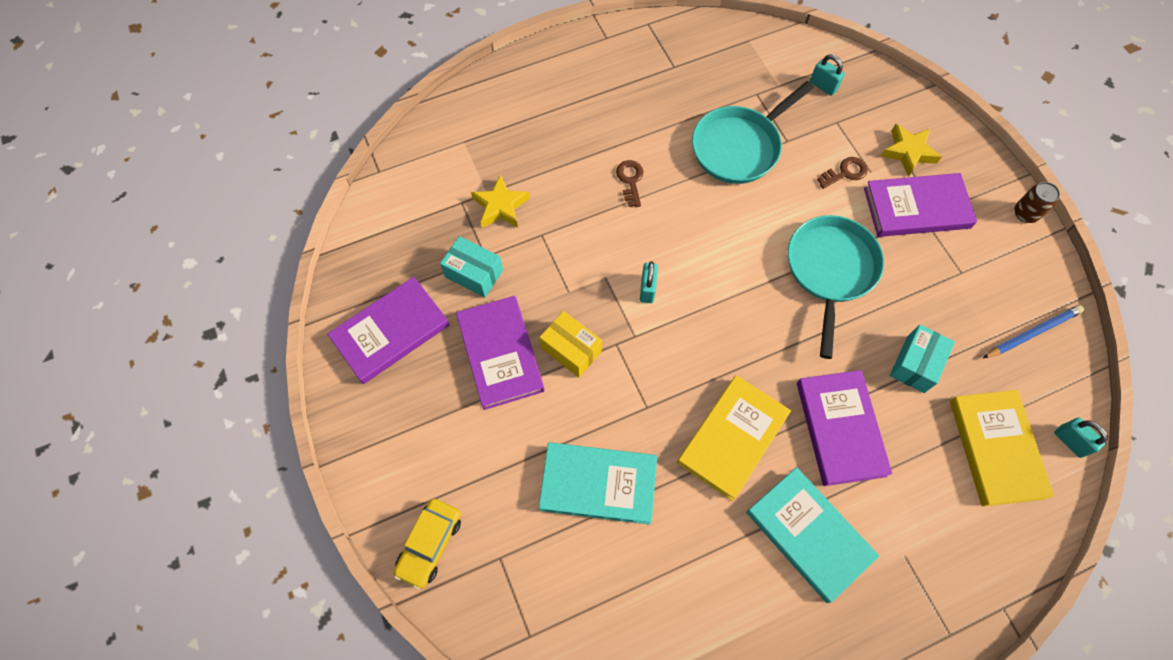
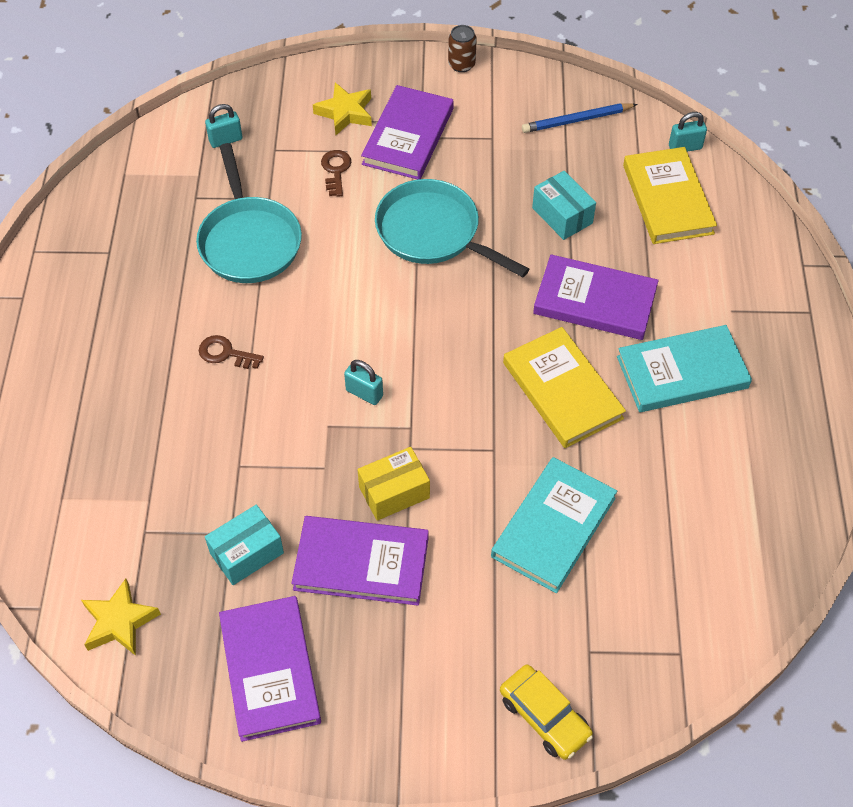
camera: 65 degrees left, 10 degrees down
yellow star [471,174,530,228] -> yellow star moved to [81,579,161,656]
yellow book [950,390,1054,507] -> yellow book turned 60 degrees clockwise [623,147,717,244]
blue pencil [982,305,1084,359] -> blue pencil turned 105 degrees counterclockwise [522,103,638,133]

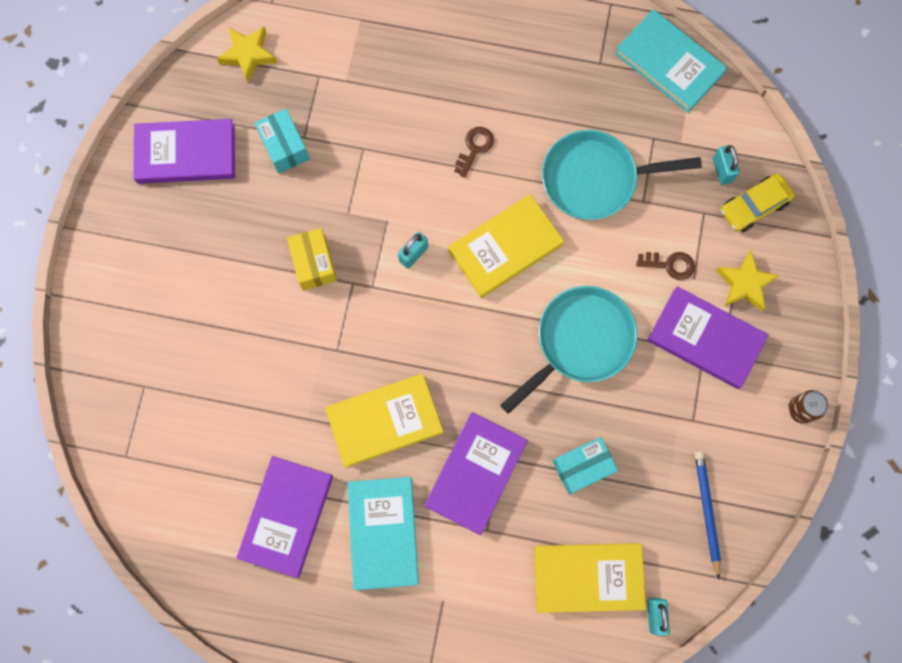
camera: 100 degrees right, 20 degrees up
purple book [291,516,429,606] -> purple book moved to [236,456,333,578]
turquoise book [491,457,617,593] -> turquoise book moved to [615,9,727,113]
yellow car [500,665,593,760] -> yellow car moved to [721,174,795,232]
none -> yellow book [448,194,564,298]

